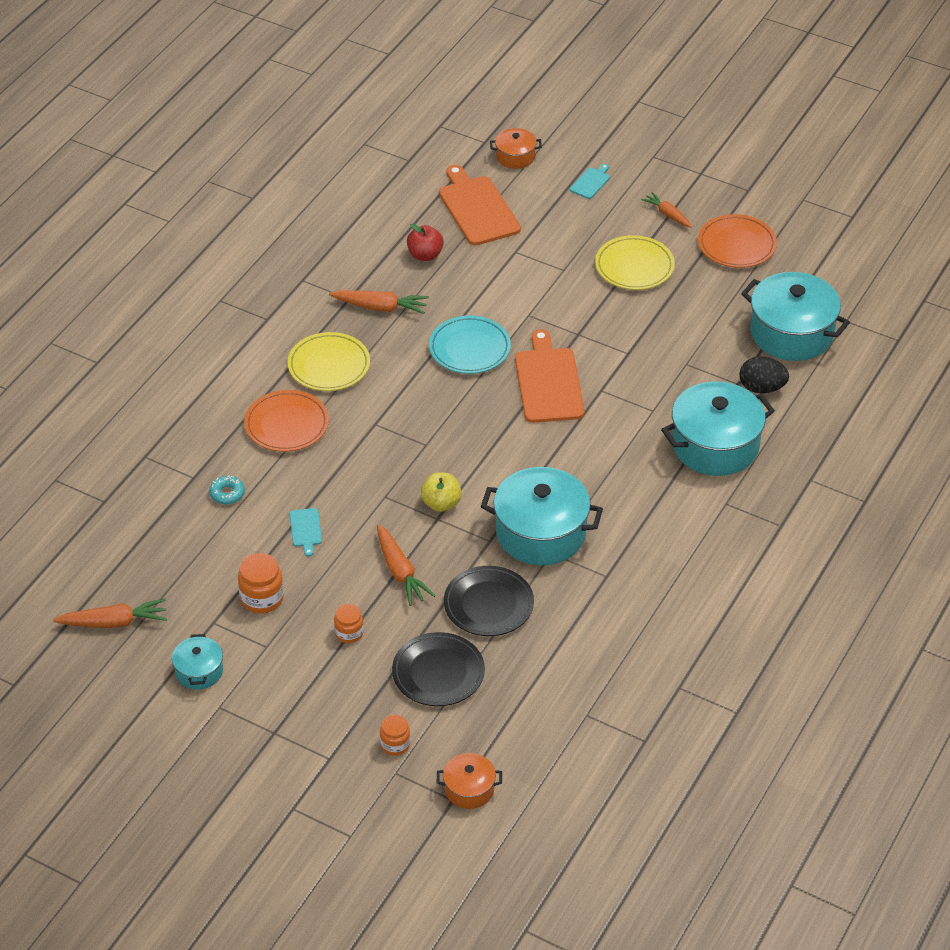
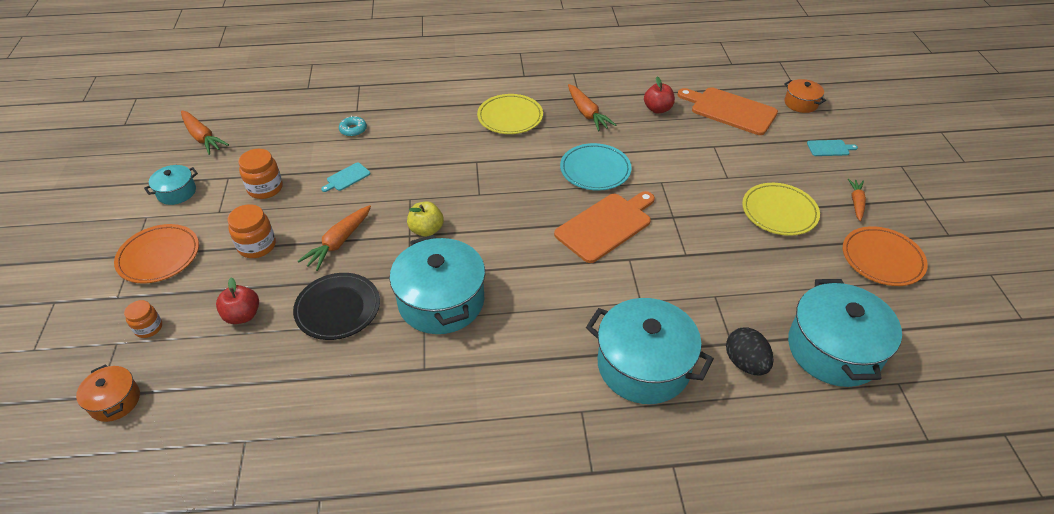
camera: 55 degrees right, 0 degrees up
orange plate [244,390,329,452] -> orange plate moved to [114,224,199,283]
orange jar [334,604,364,643] -> orange jar [228,204,276,258], size x1.54
black plate [392,632,485,706] -> red apple [216,277,259,324]
orange cutting board [439,165,521,245] -> orange cutting board turned 90 degrees counterclockwise [677,87,778,135]

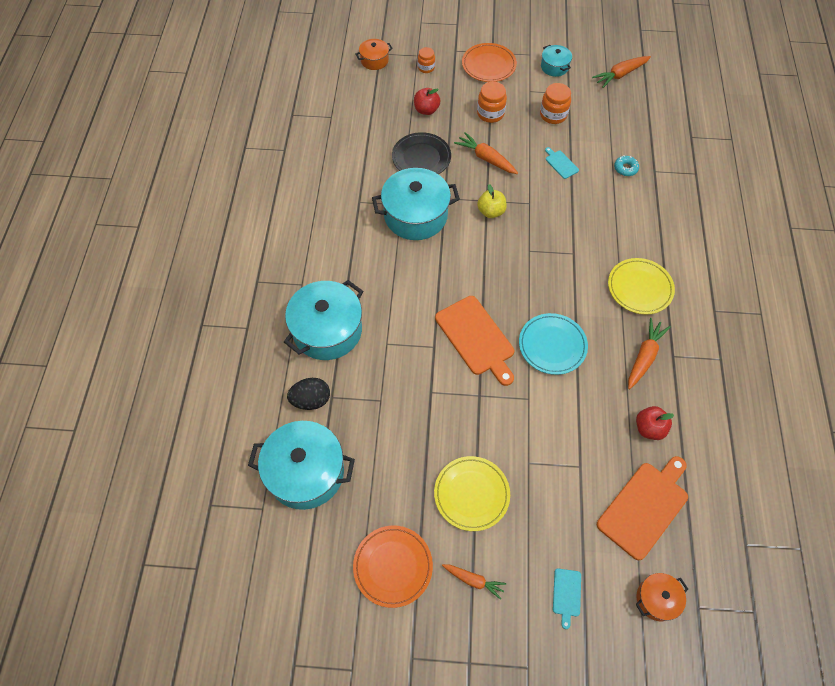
camera: 100 degrees right, 15 degrees up
orange carrot [568,84,616,131] -> orange carrot turned 135 degrees clockwise [628,318,671,389]

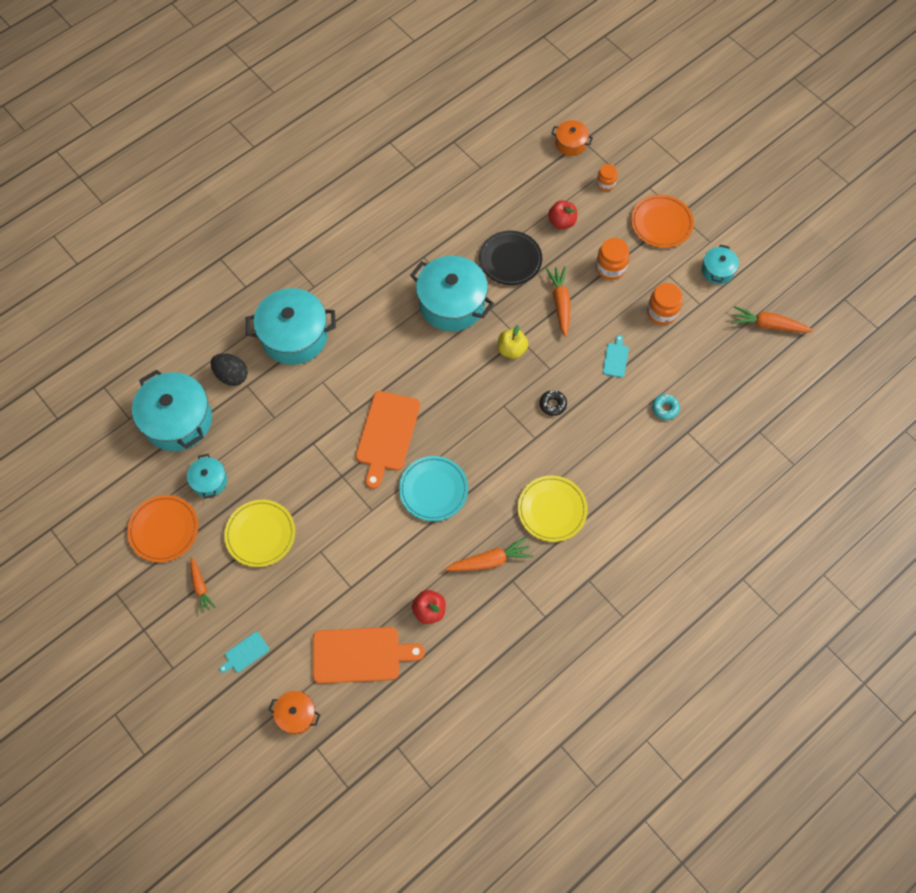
camera: 45 degrees right, 5 degrees up
none -> turquoise pot [187,454,227,499]
none -> black donut [540,390,567,416]

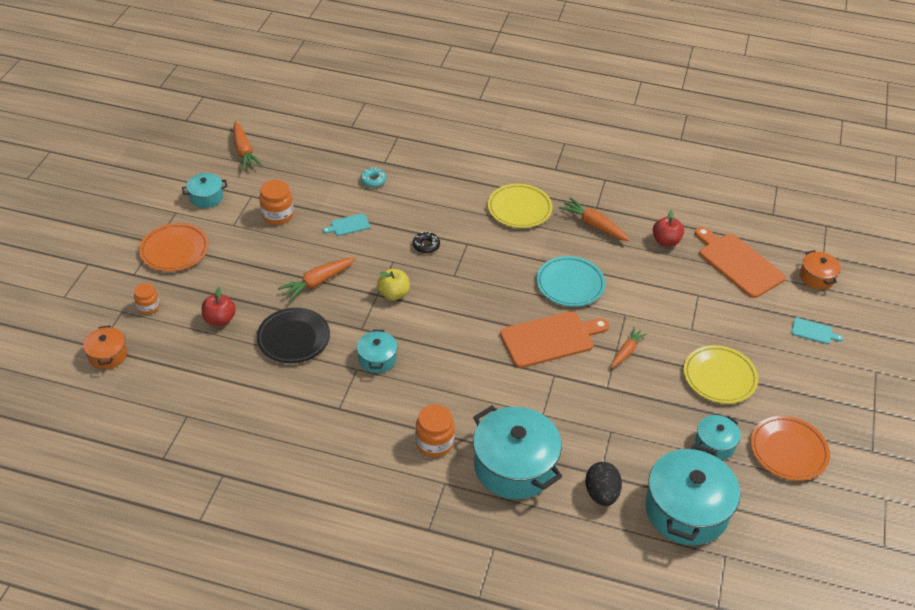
camera: 125 degrees left, 20 degrees down
orange carrot [190,557,216,613] -> orange carrot moved to [611,327,647,368]
turquoise pot [410,256,494,331] -> turquoise pot [357,330,398,373], size x0.50
orange jar [596,238,629,280] -> orange jar moved to [415,404,455,457]

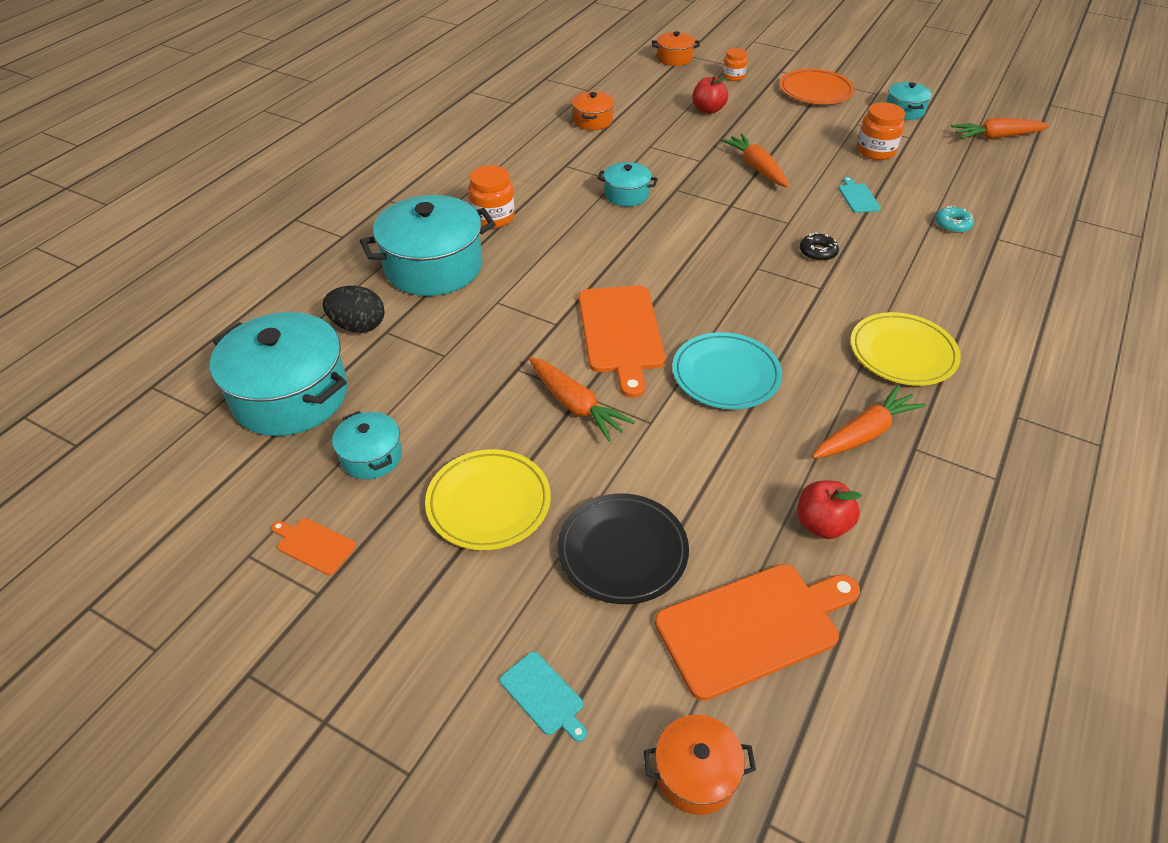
camera: 105 degrees right, 0 degrees up
black plate [257,308,330,363] -> black plate moved to [558,493,689,604]
yellow apple [377,269,410,300] -> none
orange carrot [611,327,647,368] -> orange carrot [529,357,635,441], size x1.50
orange plate [751,416,830,481] -> orange cutting board [271,518,356,575]
turquoise cutting board [791,318,843,344] -> turquoise cutting board turned 75 degrees counterclockwise [500,652,587,742]
none -> orange pot [572,91,615,130]

